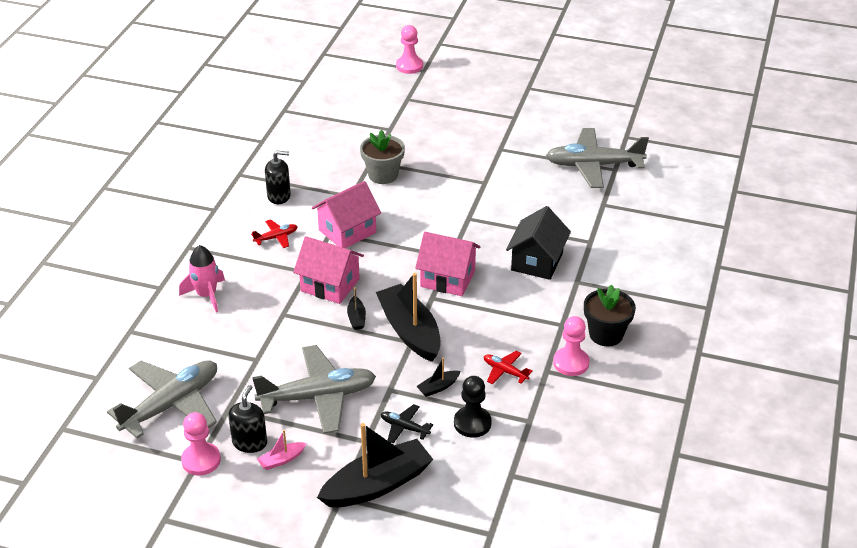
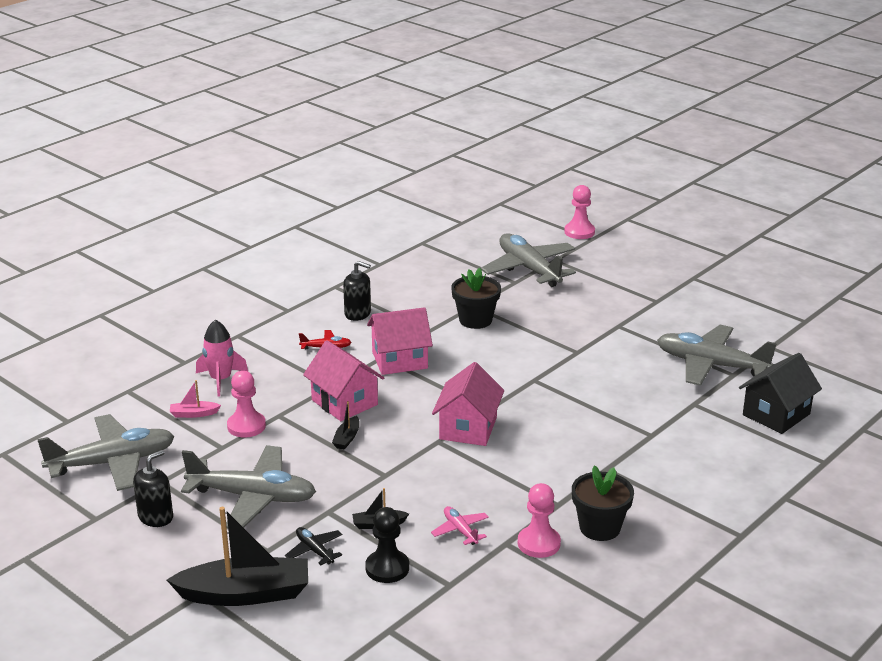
camera: 25 degrees right, 10 degrees down
pink pawn [181,412,221,476] -> pink pawn moved to [227,371,266,438]
pink boat [257,430,306,470] -> pink boat moved to [170,380,221,418]
grey flower pot [360,130,405,184] -> black flower pot [451,268,501,329]
black boat [376,273,441,362] -> none
pink house [415,232,480,296] -> pink house turned 60 degrees clockwise [432,362,504,446]
red plane [484,351,533,384] -> pink plane [431,506,489,545]
black house [506,206,571,280] -> black house moved to [739,353,822,434]
none -> grey plane [481,233,576,287]

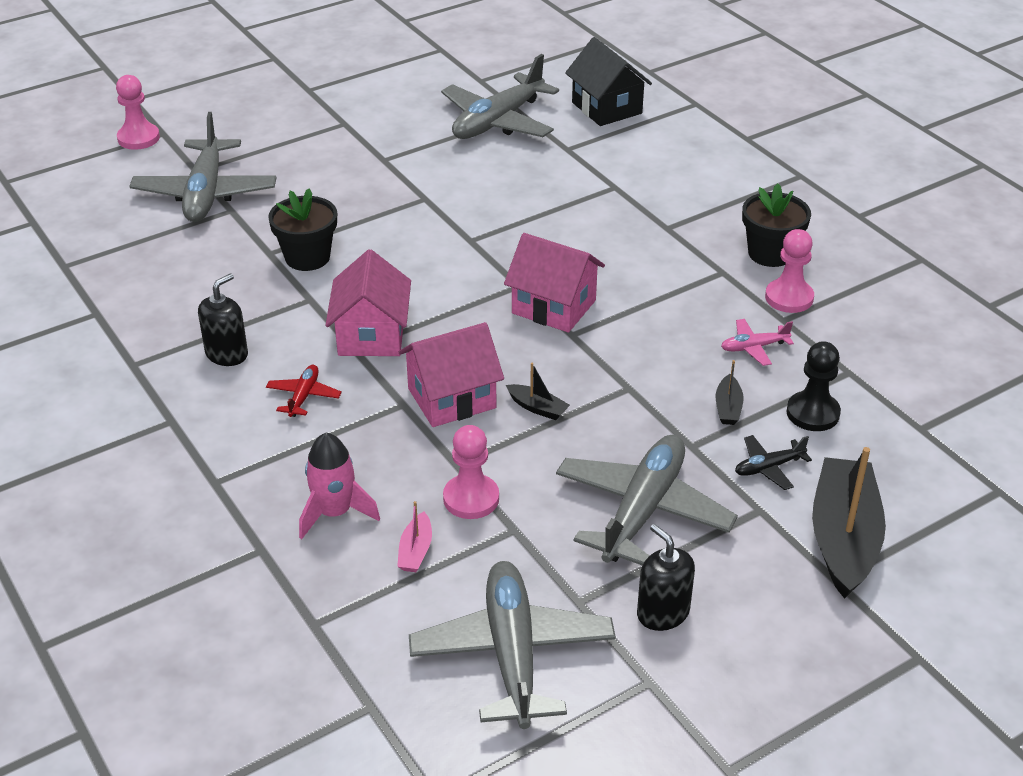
camera: 75 degrees left, 10 degrees up
grey plane [481,233,576,287] -> grey plane turned 75 degrees counterclockwise [129,112,277,222]

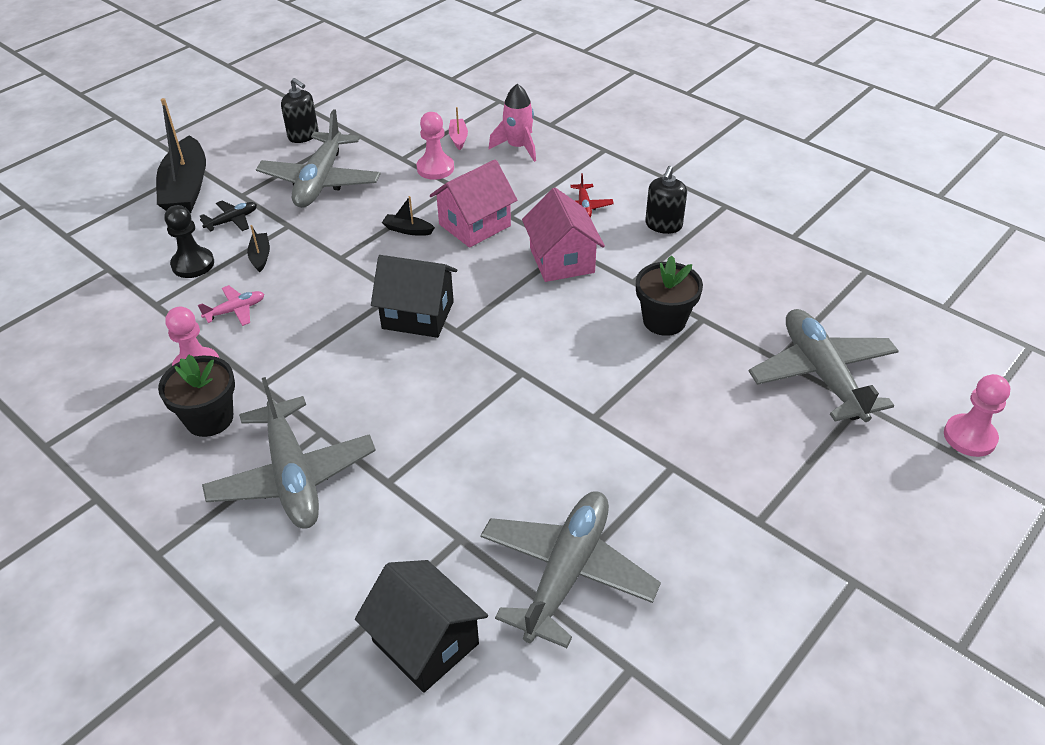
camera: 165 degrees right, 5 degrees up
grey plane [409,561,616,729] -> grey plane moved to [202,377,376,529]
pink house [504,233,605,333] -> black house [371,255,457,338]

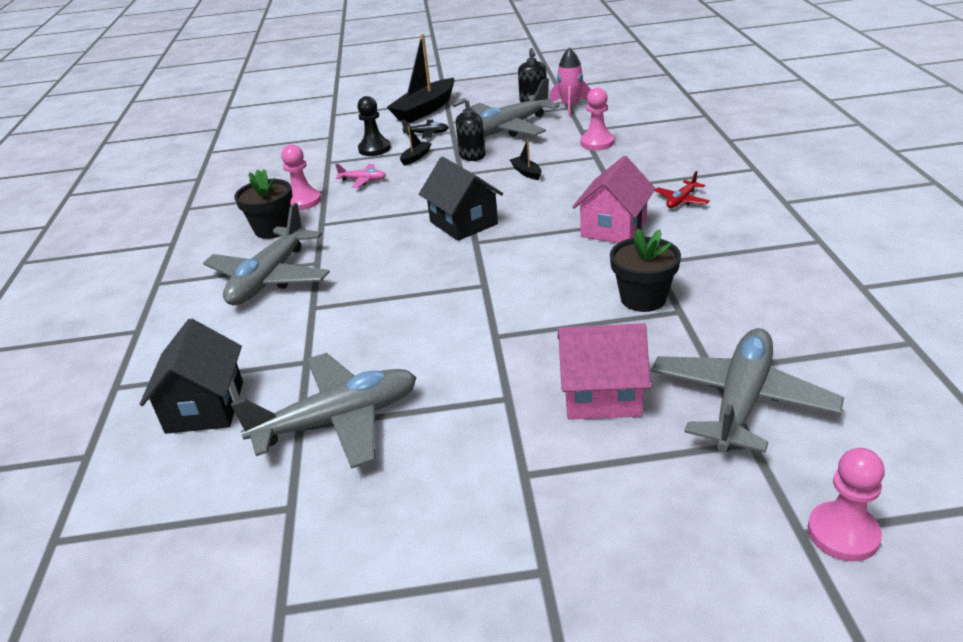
camera: 45 degrees right, 10 degrees down
pink house [430,159,517,248] -> pink house moved to [558,323,651,420]
pink boat [449,107,468,150] -> none
pink rocket [489,84,536,162] -> pink rocket moved to [550,48,591,117]
black soap dispenser [645,166,687,234] -> black soap dispenser moved to [452,98,485,161]

